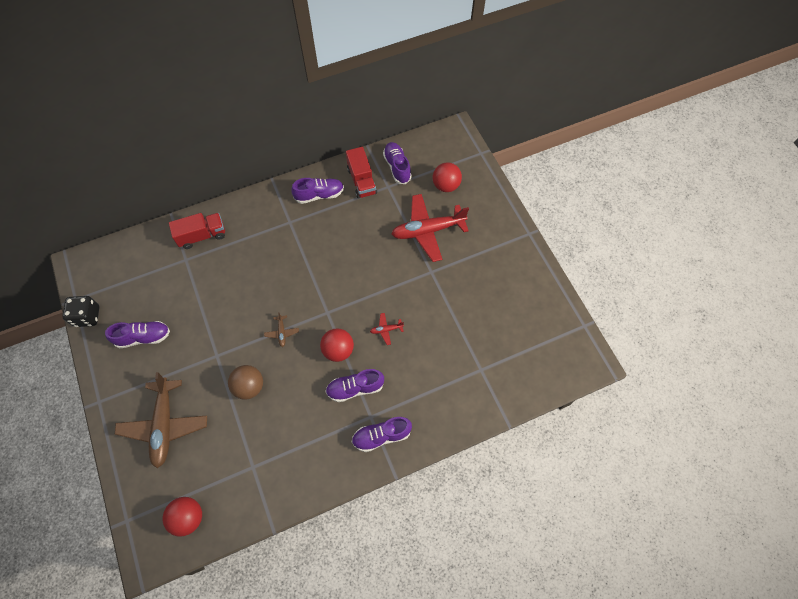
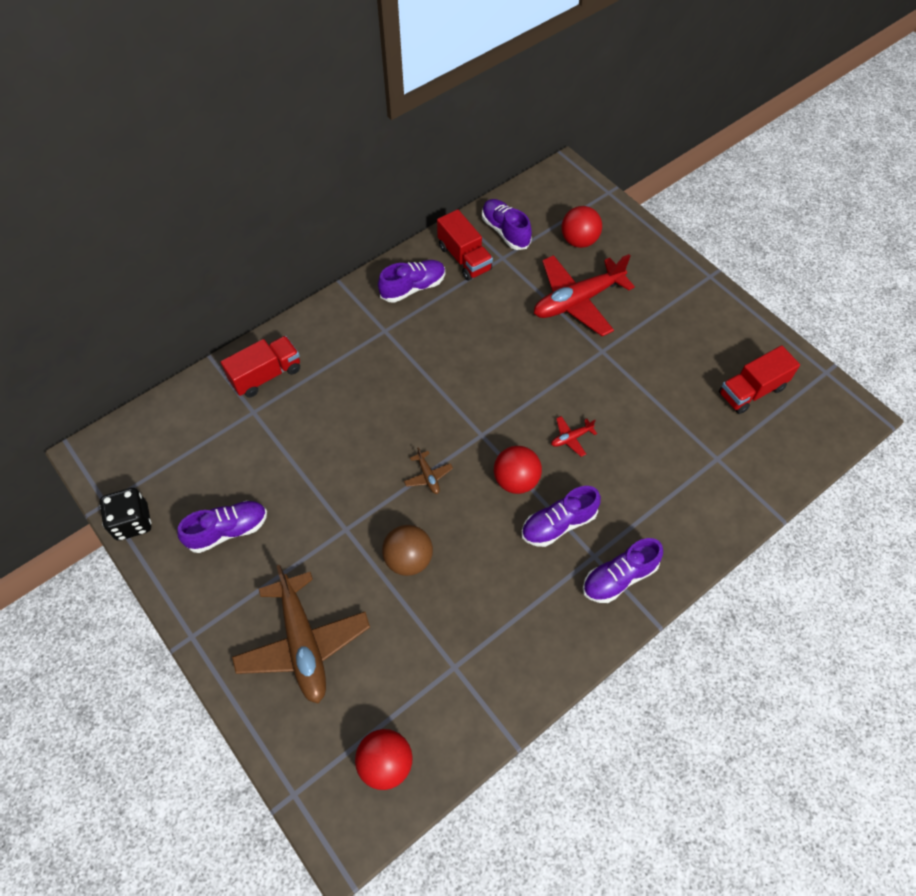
camera: 15 degrees left, 5 degrees down
none -> red truck [719,345,800,414]

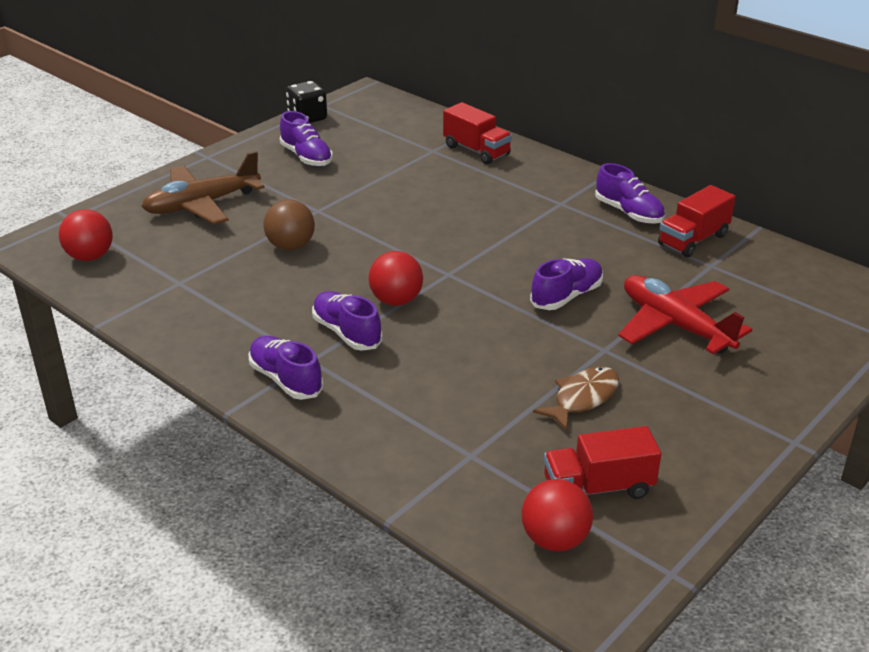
camera: 80 degrees right, 25 degrees down
brown plane [404,447,453,494] -> none
purple shoe [482,199,532,250] -> purple shoe moved to [530,258,603,310]
red plane [551,416,597,457] -> none
red ball [561,206,602,248] -> red ball moved to [522,479,593,551]
red truck [719,345,800,414] -> red truck turned 60 degrees counterclockwise [544,426,661,499]
none -> brown fish [533,367,619,431]

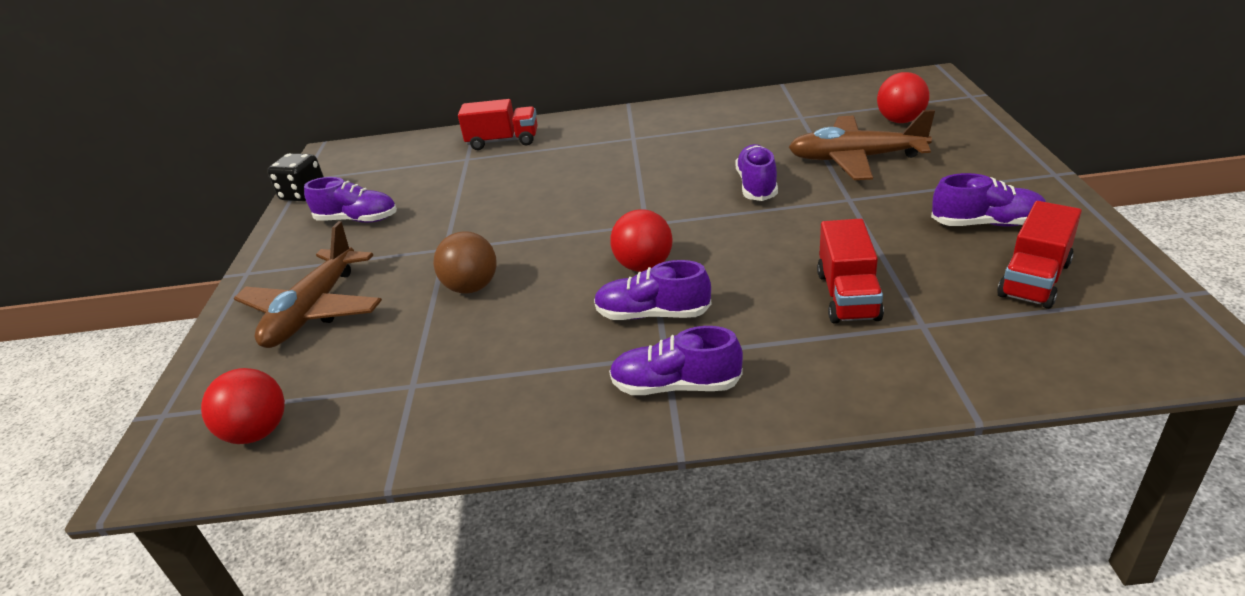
camera: 40 degrees left, 0 degrees up
red ball [522,479,593,551] -> red ball moved to [877,72,930,123]
brown fish [533,367,619,431] -> none
purple shoe [595,163,665,224] -> purple shoe moved to [931,173,1046,227]
red plane [618,275,752,354] -> brown plane [789,110,935,180]
red truck [658,185,735,258] -> red truck moved to [817,219,884,324]

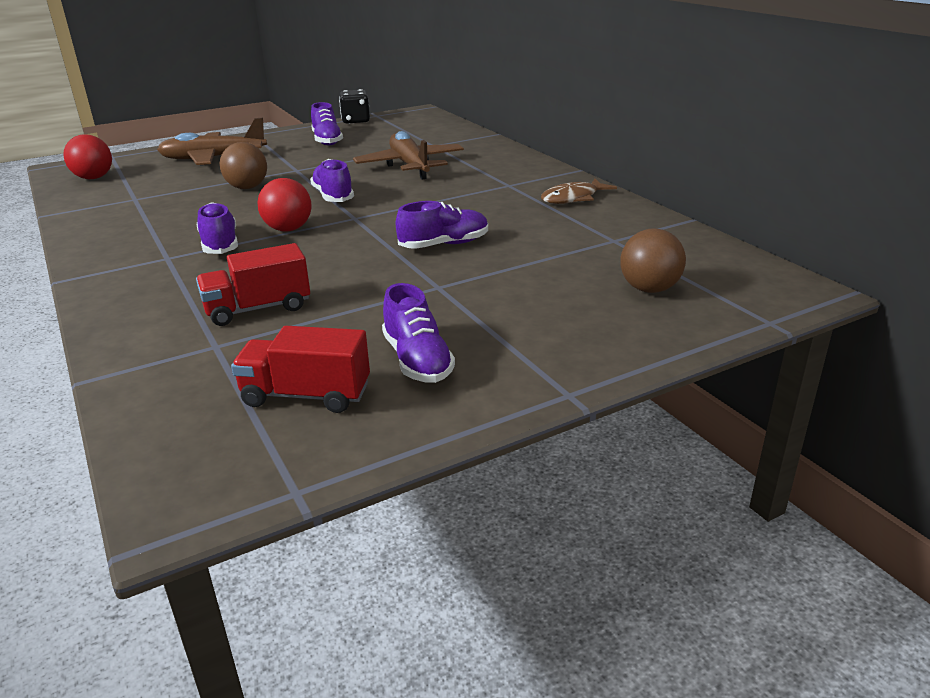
camera: 60 degrees right, 5 degrees down
red truck [458,99,538,150] -> none
purple shoe [609,326,743,395] -> purple shoe moved to [310,159,354,202]
brown plane [789,110,935,180] -> brown plane moved to [353,131,464,180]
red ball [877,72,930,123] -> brown ball [620,229,686,293]
none -> brown fish [541,179,617,204]

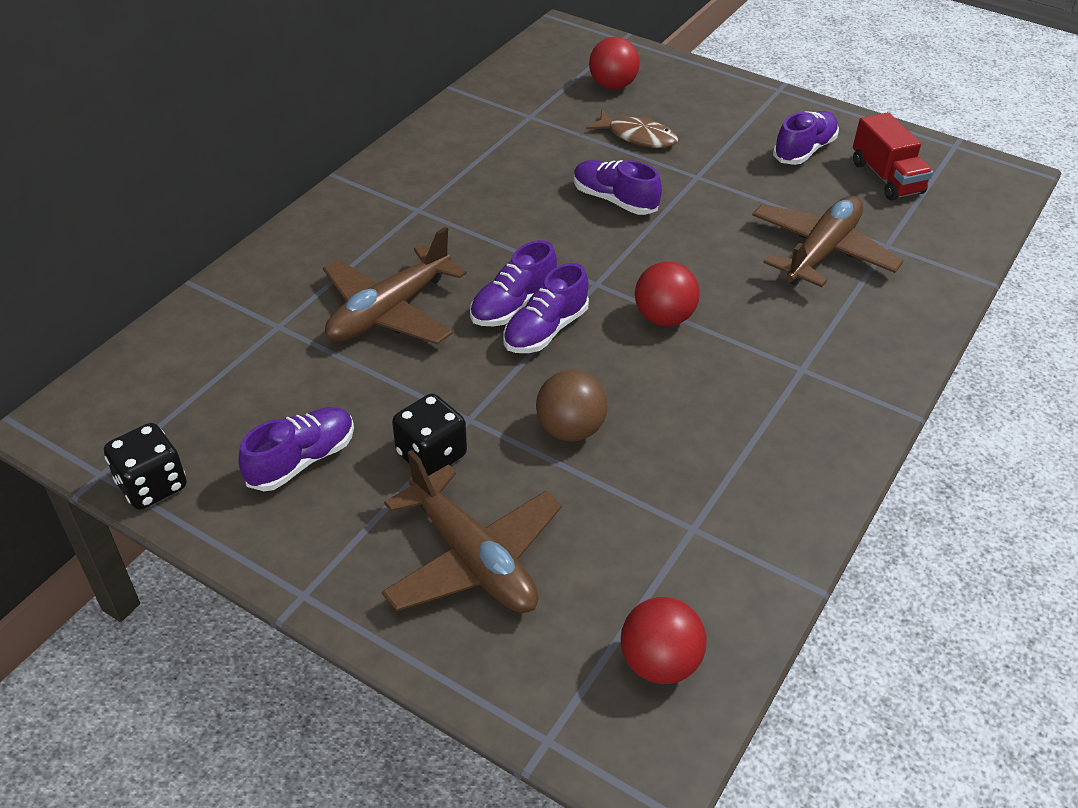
camera: 120 degrees left, 15 degrees up
red truck [196,243,310,326] -> brown plane [752,196,903,287]
purple shoe [197,202,238,254] -> purple shoe moved to [470,240,557,326]
brown fish [541,179,617,204] -> brown fish moved to [586,110,678,148]
brown ball [620,229,686,293] -> red ball [589,37,640,90]
none -> black dice [392,393,467,476]

